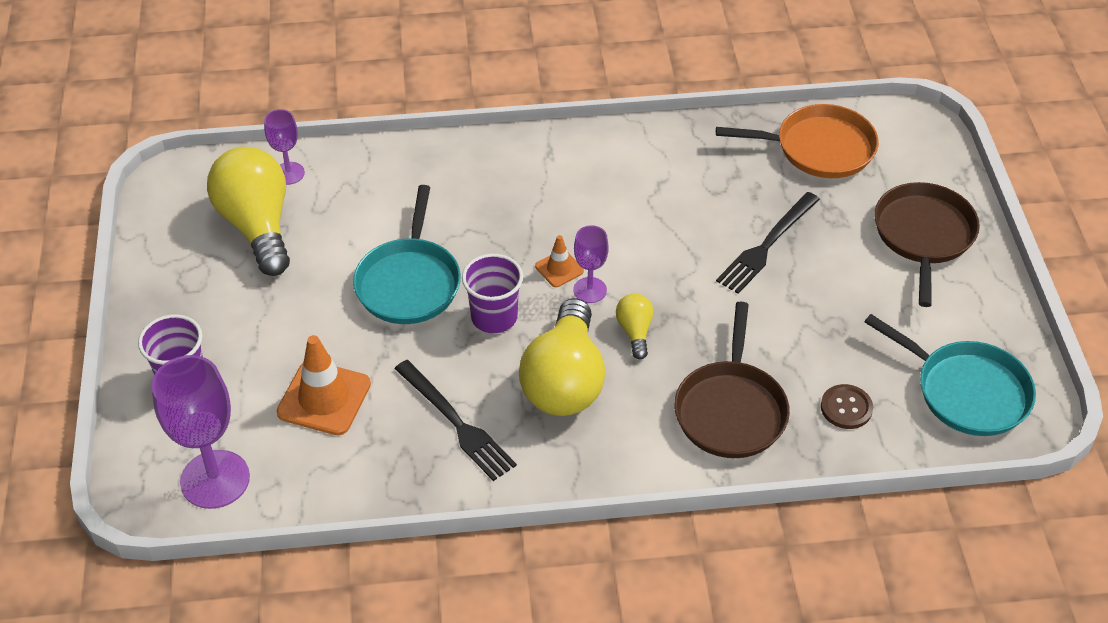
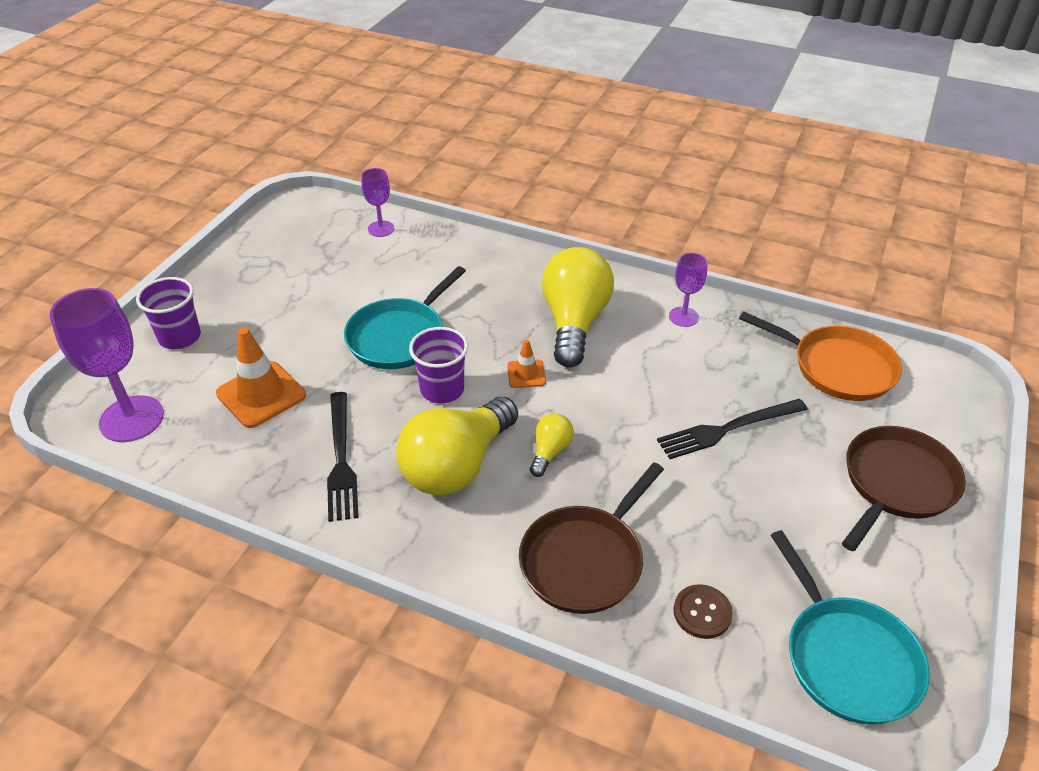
camera: 30 degrees right, 5 degrees down
yellow light bulb [207,147,290,276] -> yellow light bulb moved to [542,247,614,367]
purple goblet [573,225,609,303] -> purple goblet moved to [669,253,707,327]

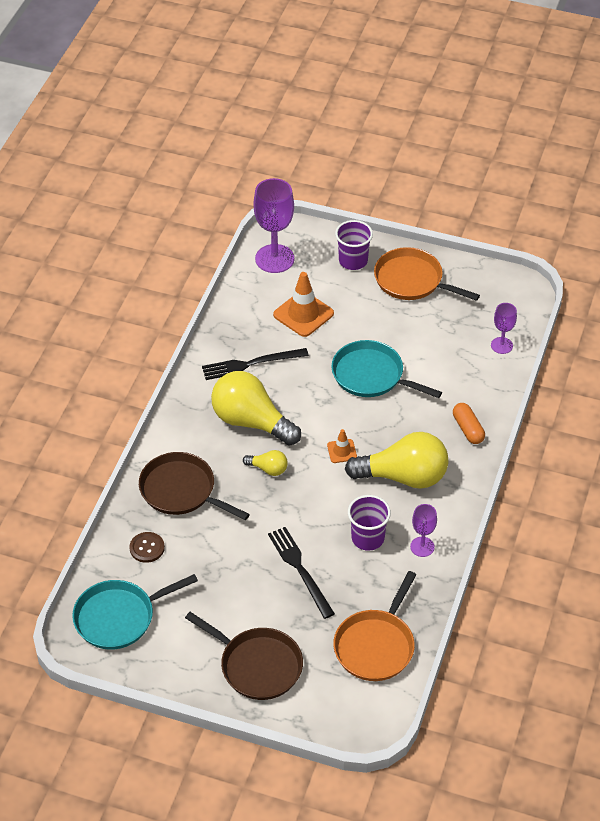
camera: 85 degrees right, 5 degrees up
purple cup [409,327,468,404] -> purple cup moved to [348,495,391,551]
none -> orange pan [374,247,480,301]
none -> orange capsule [453,403,485,444]

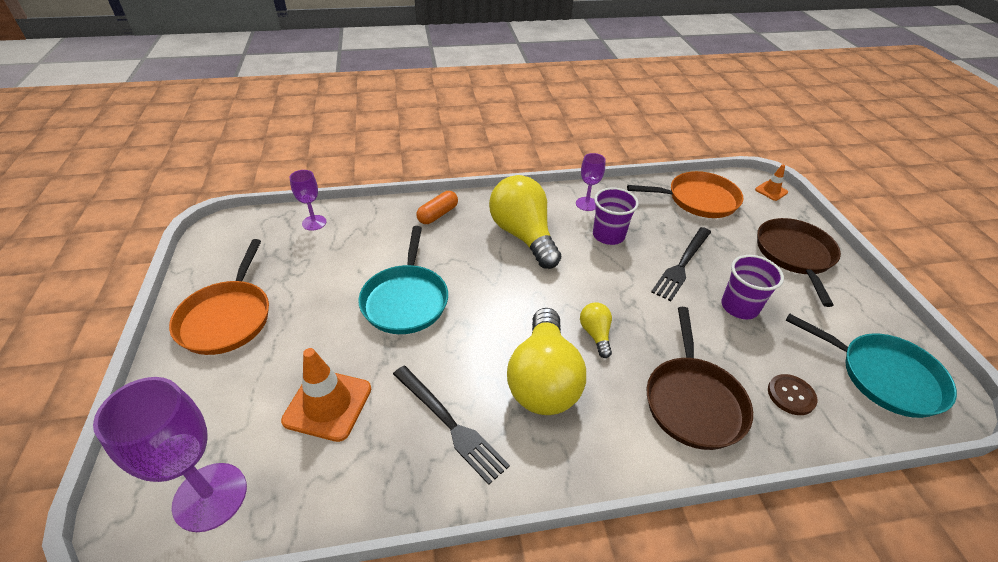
camera: 120 degrees left, 5 degrees down
orange traffic cone [327,429,357,463] -> orange traffic cone moved to [755,165,788,201]
purple cup [335,220,373,270] -> purple cup moved to [721,255,784,319]

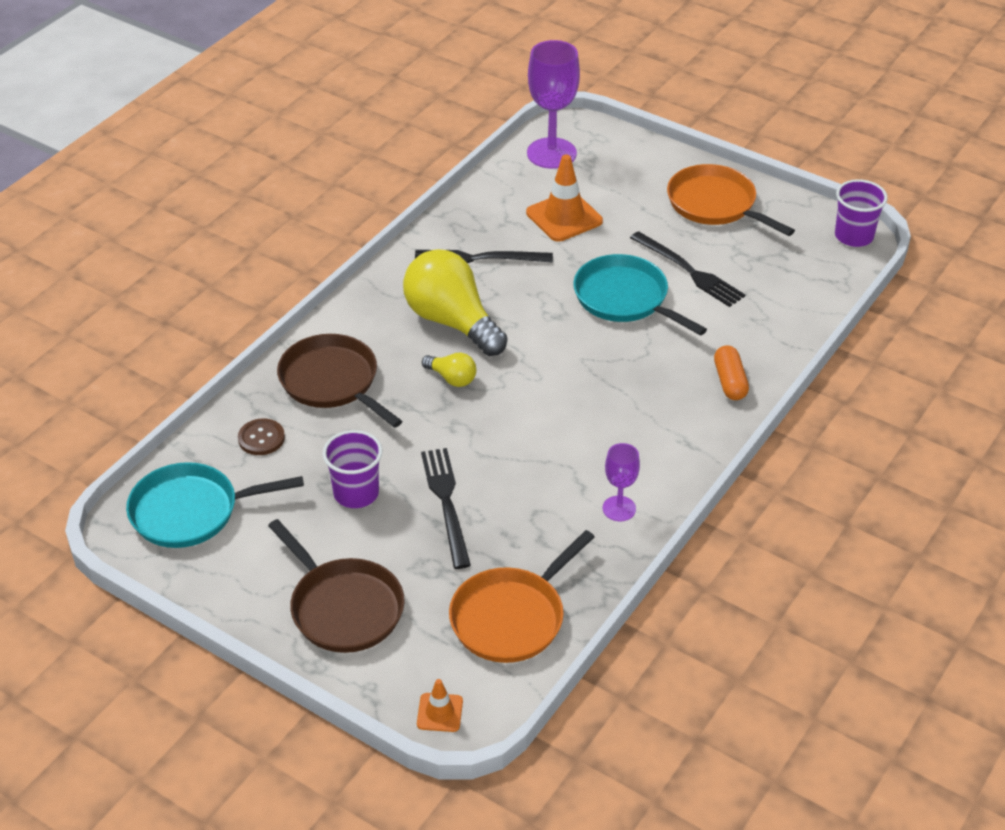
camera: 135 degrees right, 0 degrees up
purple goblet [289,170,327,231] -> none
yellow light bulb [489,175,561,269] -> none
purple cup [593,188,639,245] -> purple cup moved to [835,179,888,247]
none -> black fork [630,231,745,307]

